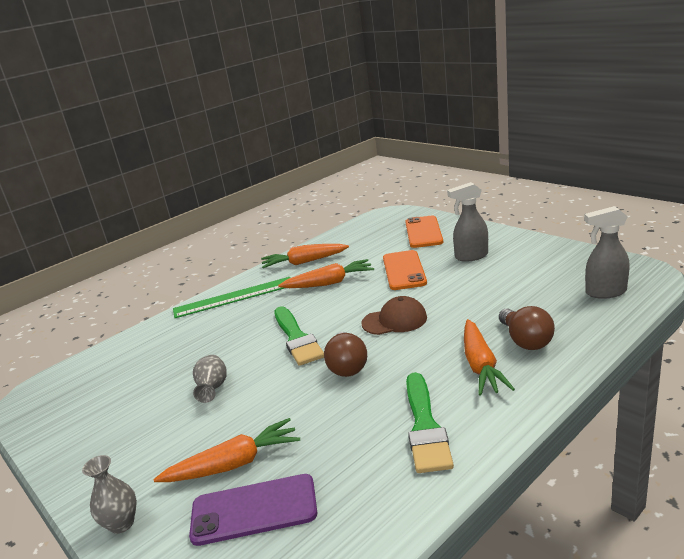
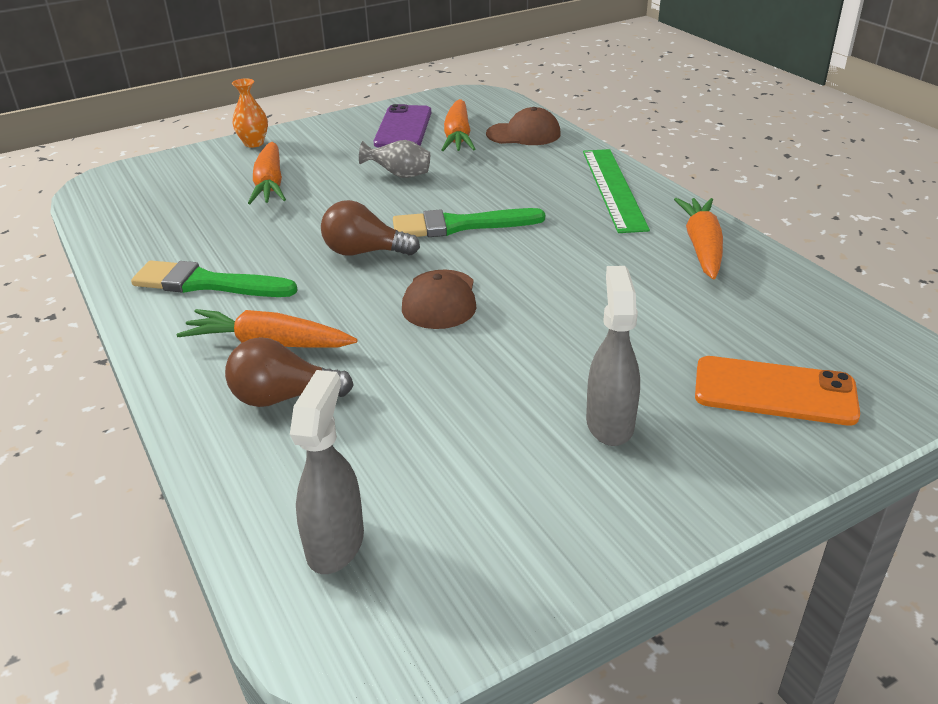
camera: 100 degrees right, 10 degrees up
grey vase [82,455,137,534] -> orange vase [232,78,268,148]
purple phone [189,474,317,546] -> purple phone moved to [374,104,431,148]
orange carrot [278,259,374,288] -> orange carrot moved to [442,99,476,151]
orange phone [383,250,427,290] -> none
none -> brown cap [486,107,561,145]

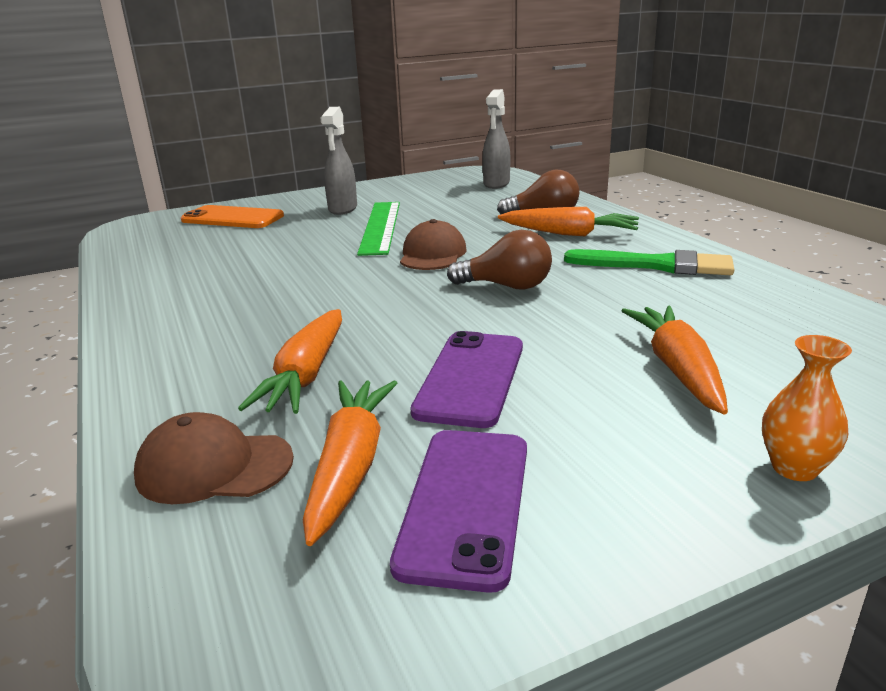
camera: 175 degrees left, 10 degrees down
grey vase [359,140,430,178] -> purple phone [410,331,523,428]
green brush [393,208,545,237] -> none
green ruler [583,149,650,233] -> green ruler moved to [357,202,400,256]
orange carrot [674,198,723,279] -> orange carrot moved to [238,309,342,414]

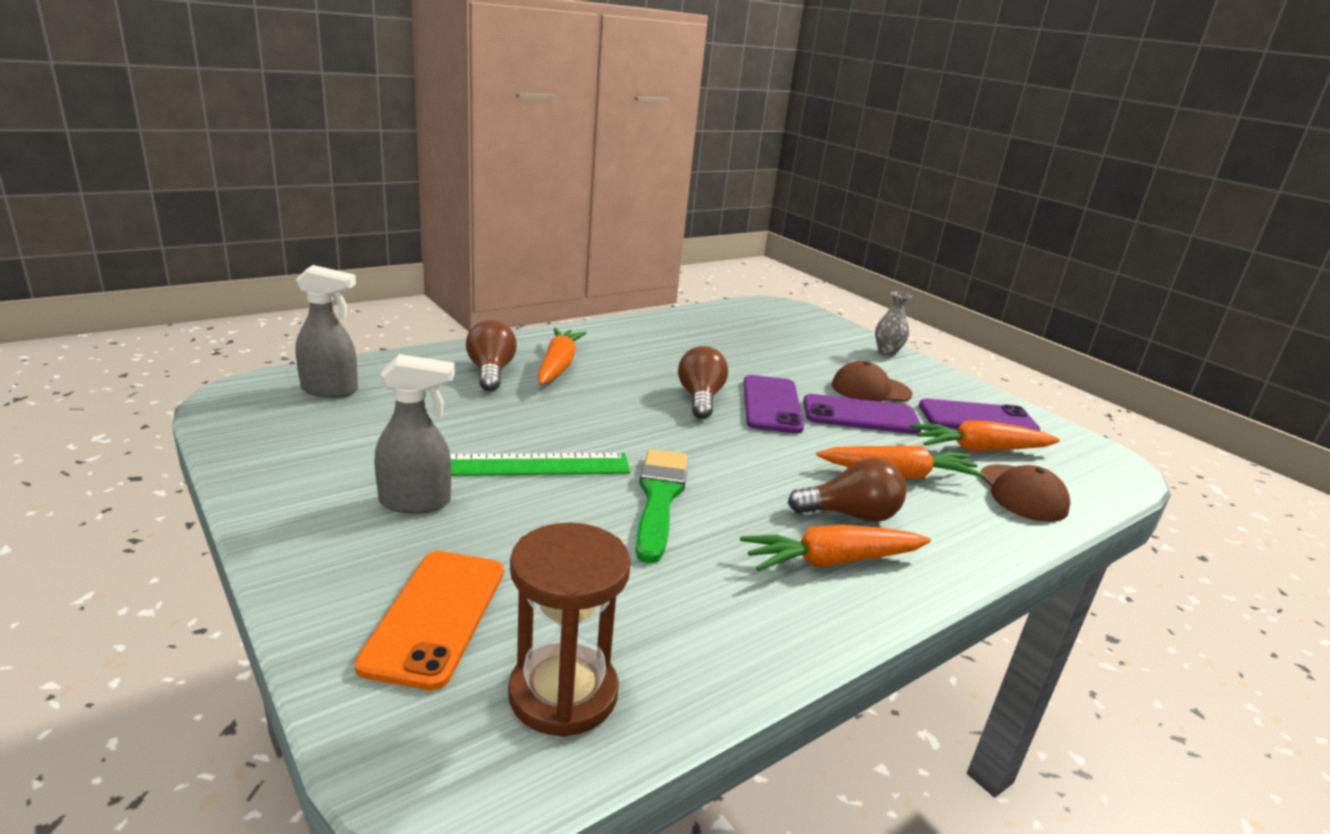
camera: 105 degrees left, 0 degrees up
brown cap [400,219,466,270] -> brown cap moved to [832,361,913,402]
green brush [564,249,734,275] -> green brush moved to [636,449,688,563]
orange carrot [622,306,728,414] -> orange carrot moved to [740,525,931,571]
orange vase [762,335,852,481] -> grey vase [875,291,912,356]
none -> brown hourglass [508,523,631,737]
none -> purple phone [743,375,804,433]
none -> brown light bulb [788,458,906,522]

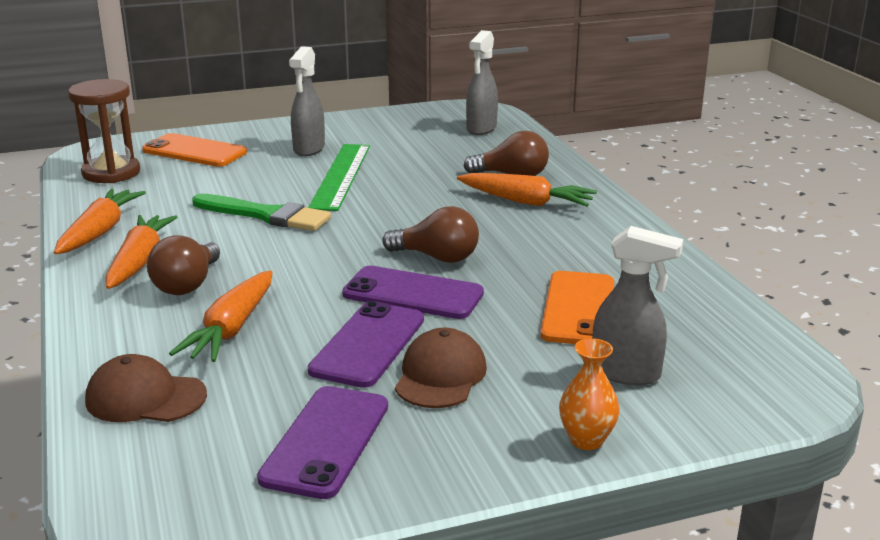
camera: 110 degrees right, 0 degrees up
grey vase [875,291,912,356] -> orange vase [559,338,619,450]
orange carrot [910,420,1060,452] -> orange carrot moved to [54,189,146,254]
none -> orange phone [540,271,614,344]
none -> grey spray bottle [592,226,683,385]

